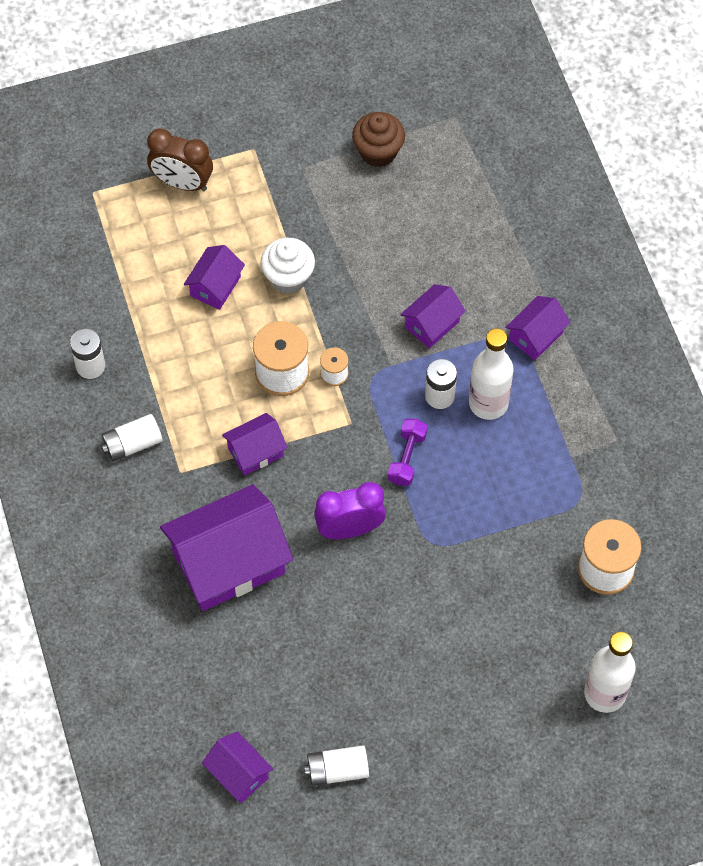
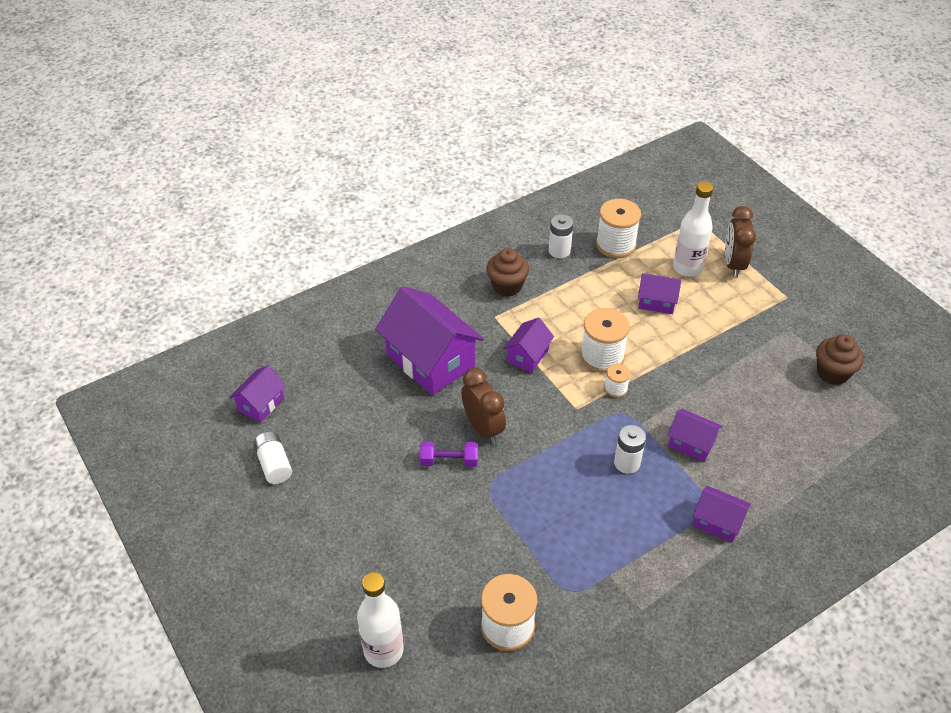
camera: 75 degrees right, 15 degrees down
white battery [101,414,163,461] -> brown cupcake [486,248,529,297]
purple house [222,413,288,476] -> purple house turned 75 degrees clockwise [503,318,554,373]
white cupcake [261,238,315,294] -> none
purple clock [314,482,386,539] -> brown clock [461,368,506,444]
purple dumbbell [388,419,428,486] -> purple dumbbell moved to [420,441,478,467]
white bottle [469,328,513,420] -> white bottle moved to [673,182,713,277]
none -> white spool [596,199,641,258]

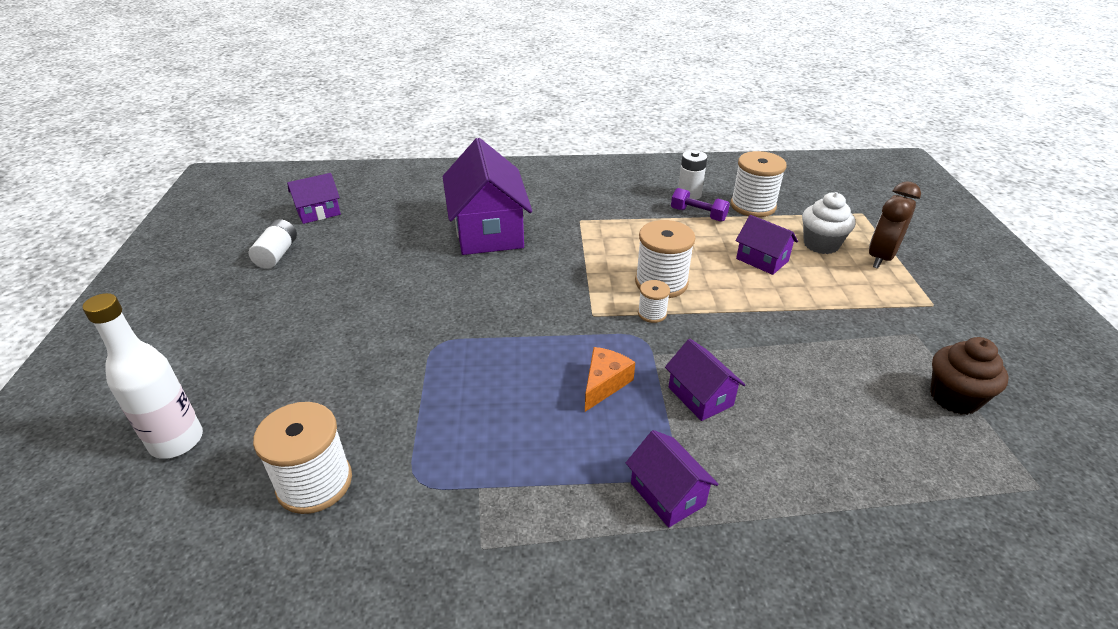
camera: 30 degrees right, 10 degrees down
purple dumbbell [420,441,478,467] -> purple dumbbell moved to [671,188,730,222]
brown clock [461,368,506,444] -> none
brown cupcake [486,248,529,297] -> none
purple house [503,318,554,373] -> none
white battery [614,425,646,474] -> orange cheese [585,347,635,412]
white bottle [673,182,713,277] -> white cupcake [802,192,856,254]

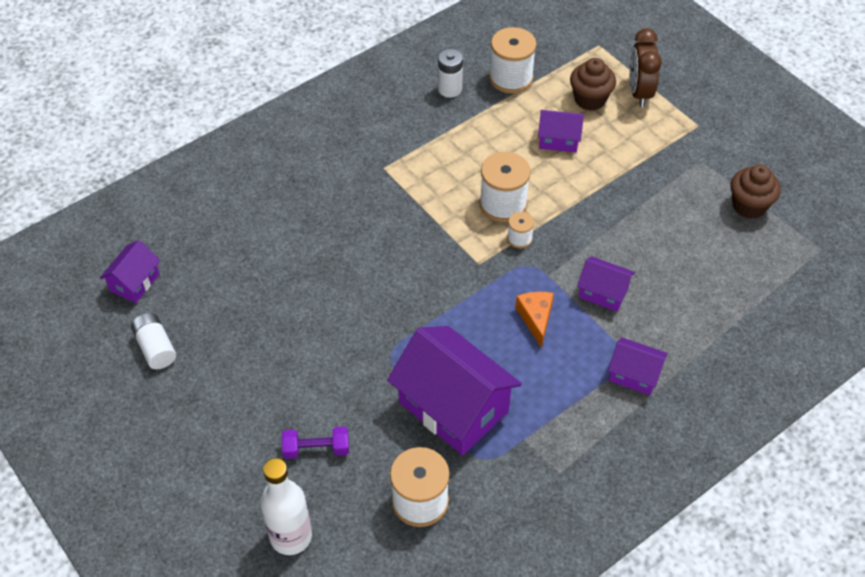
camera: 35 degrees left, 15 degrees up
purple house [443,138,532,255] -> purple house moved to [387,326,522,455]
purple dumbbell [671,188,730,222] -> purple dumbbell moved to [281,426,349,459]
white cupcake [802,192,856,254] -> brown cupcake [570,58,616,111]

